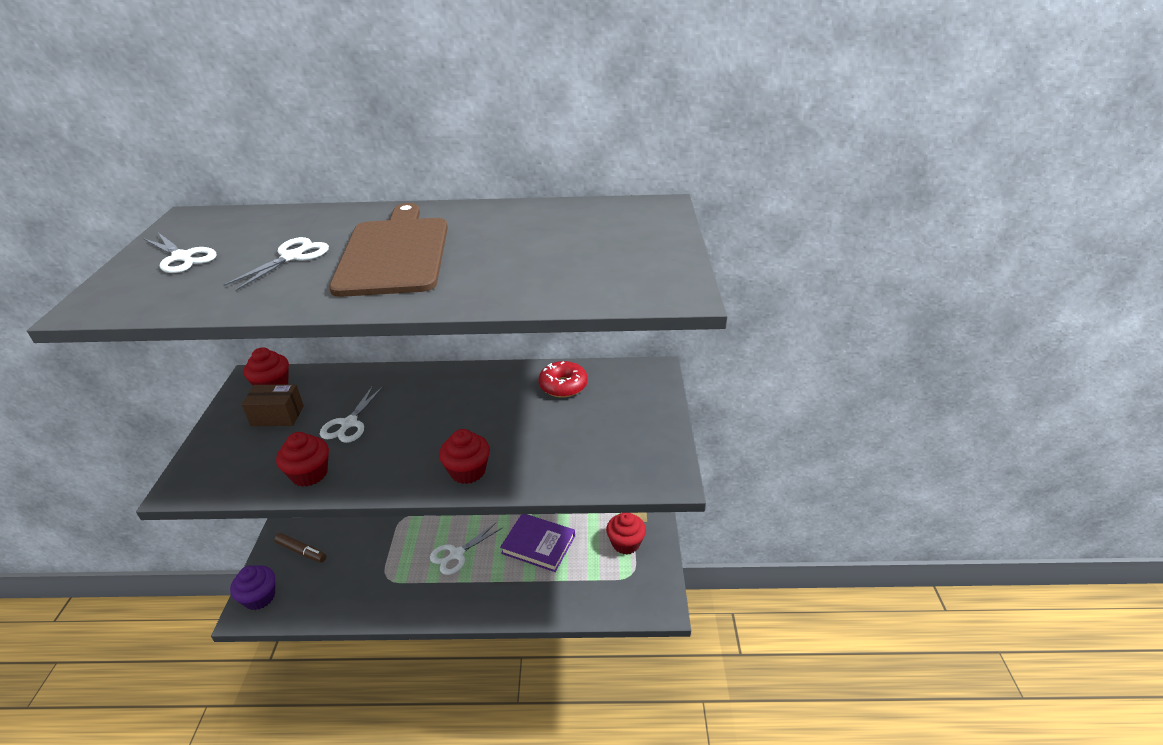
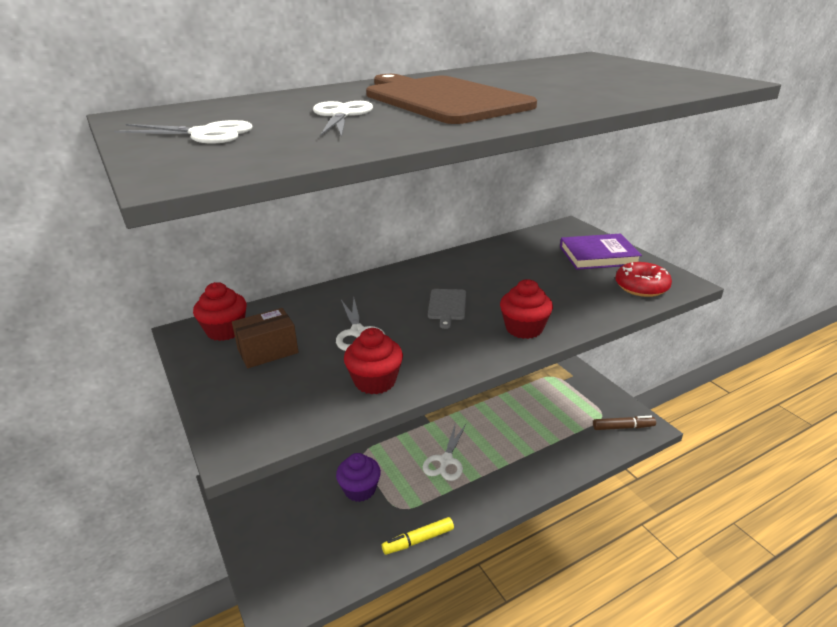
camera: 30 degrees left, 5 degrees down
purple cupcake [230,565,275,610] -> purple cupcake moved to [336,453,381,502]
brown marker [274,533,326,562] -> brown marker moved to [593,416,656,430]
purple book [500,514,575,572] -> purple book moved to [560,234,642,270]
red donut [538,361,588,397] -> red donut moved to [615,262,672,297]
red cupcake [606,513,646,554] -> none
none -> yellow marker [382,517,454,555]
none -> grey cutting board [428,289,466,329]

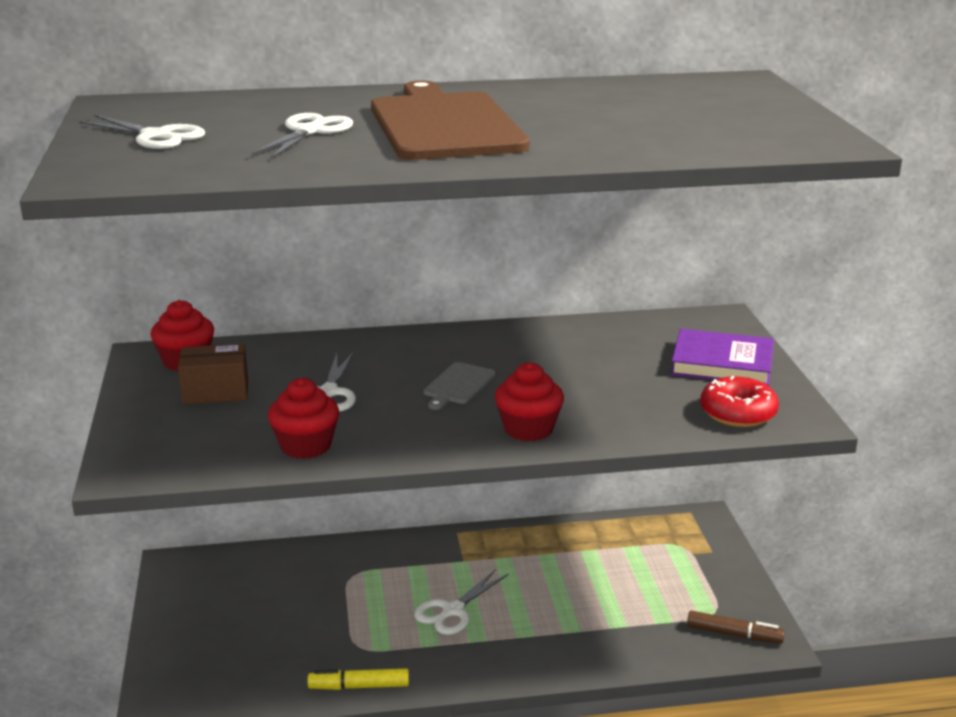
camera: 20 degrees right, 5 degrees down
purple cupcake [336,453,381,502] -> none

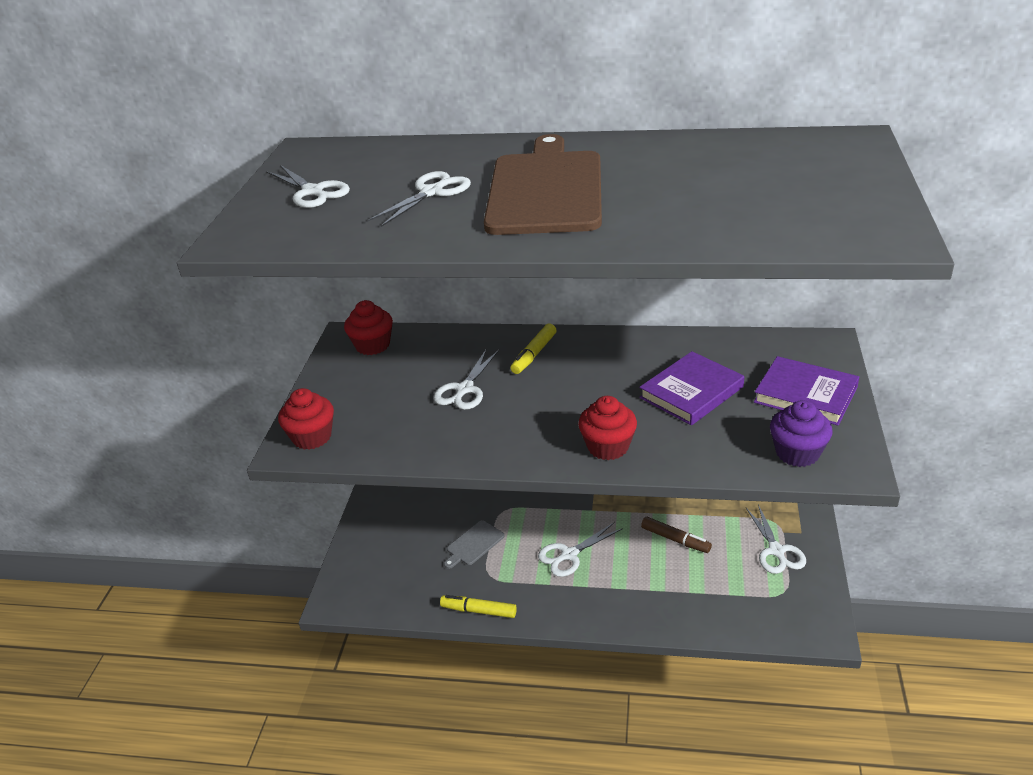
camera: 20 degrees right, 10 degrees up
brown box [178,344,248,404] -> none
red cupcake [268,378,339,459] -> red cupcake moved to [278,388,334,450]
grey cutting board [424,362,496,410] -> grey cutting board moved to [444,520,505,569]
brown marker [687,611,785,643] -> brown marker moved to [641,517,712,553]
red donut [700,376,779,427] -> purple cupcake [770,400,833,467]
none -> yellow marker [510,323,556,374]
none -> purple book [639,351,744,425]
none -> white scissors [746,505,806,574]

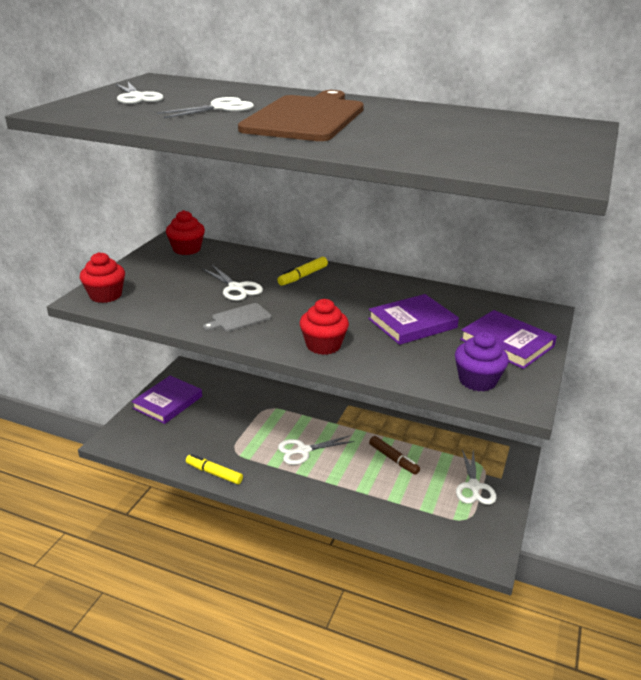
camera: 10 degrees right, 5 degrees down
white scissors [433,349,499,410] -> white scissors turned 75 degrees counterclockwise [202,265,263,301]
grey cutting board [444,520,505,569] -> grey cutting board moved to [203,303,272,332]
none -> purple book [131,376,202,424]

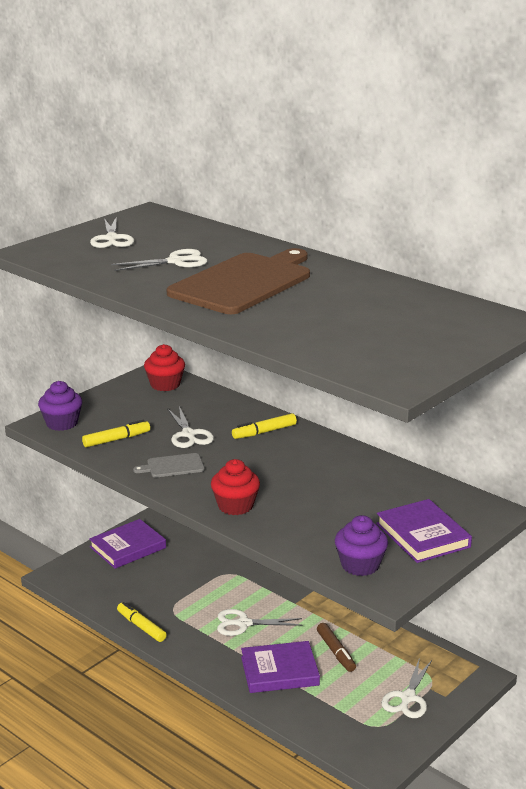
camera: 20 degrees right, 5 degrees down
red cupcake [80,252,125,303] -> purple cupcake [38,381,82,431]
purple book [368,294,459,345] -> purple book moved to [241,641,320,693]
none -> yellow marker [82,420,150,447]

